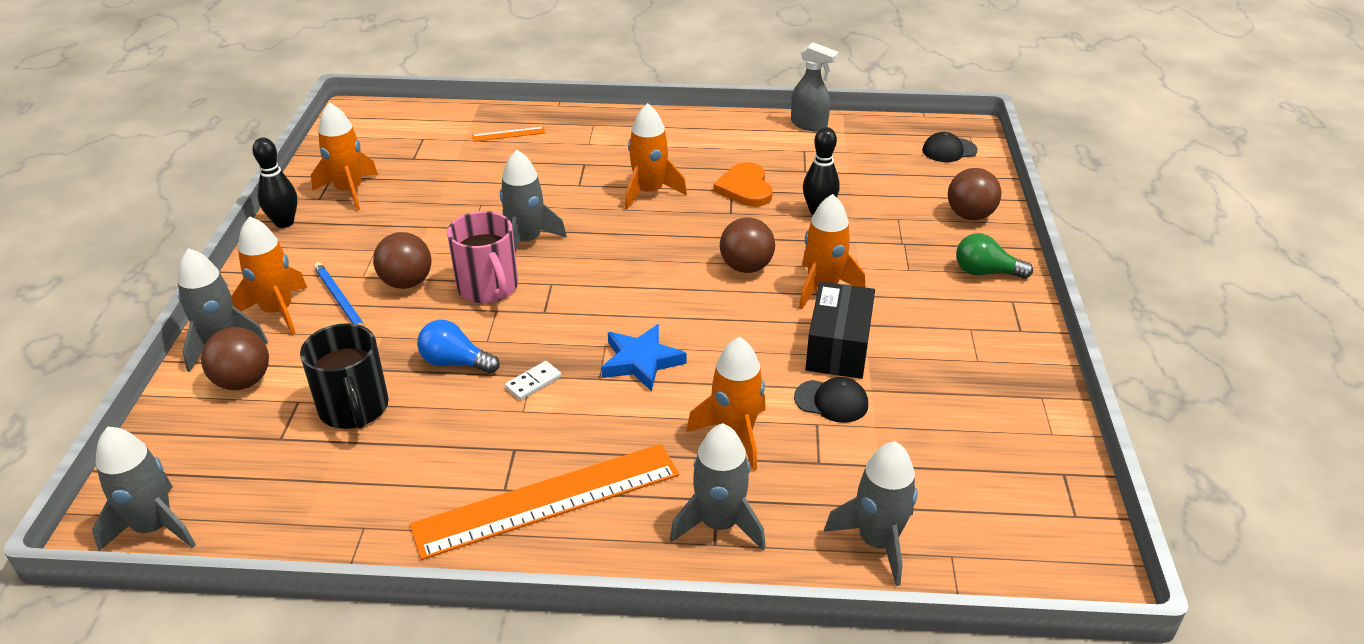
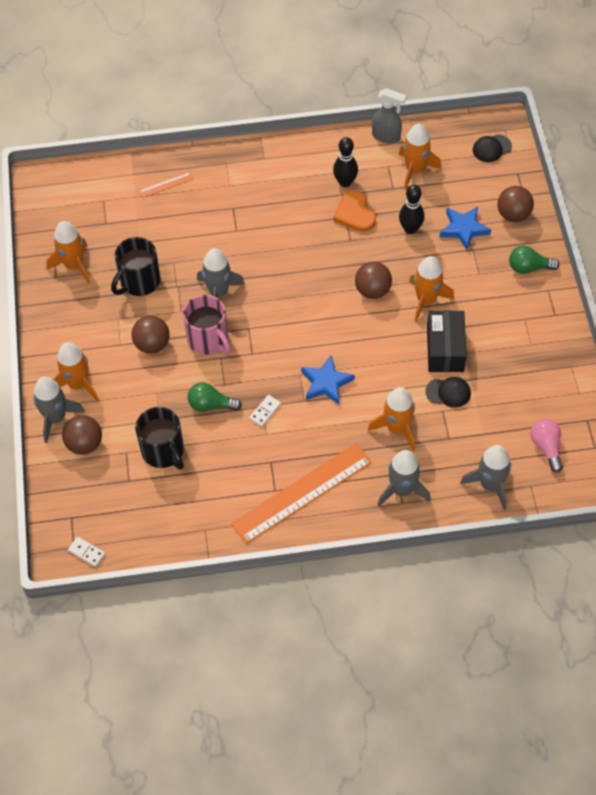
camera: 10 degrees left, 20 degrees up
grey rocket [92,427,196,551] -> white domino [68,537,105,567]
black bowling pin [252,137,297,228] -> black bowling pin moved to [333,137,358,187]
blue pencil [314,262,365,327] -> none
blue light bulb [417,320,500,374] -> green light bulb [188,382,242,412]
orange rocket [625,103,687,209] -> orange rocket moved to [399,124,441,190]
none -> black mug [111,237,160,296]
none -> blue star [440,207,491,250]
none -> pink light bulb [530,418,563,473]

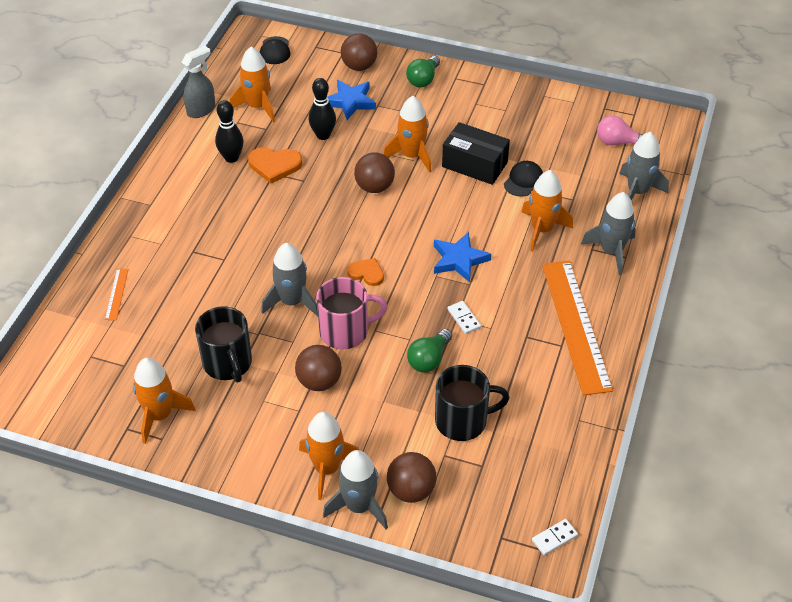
camera: 65 degrees left, 10 degrees down
none -> orange heart [347,258,384,286]

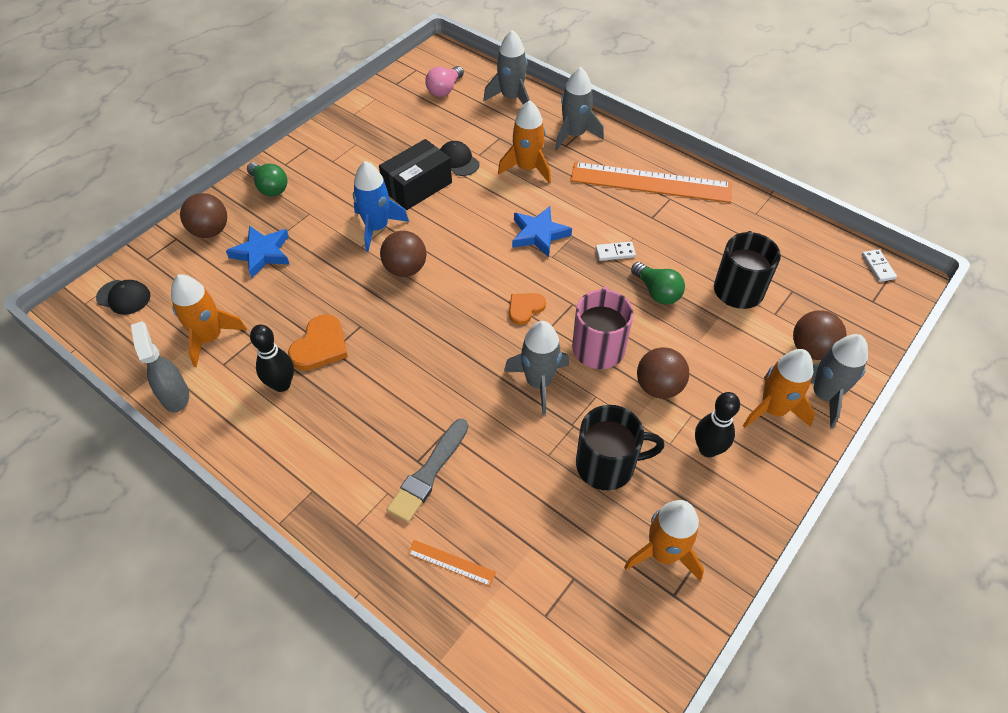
camera: 70 degrees left, 5 degrees up
black bowling pin [309,78,336,140] -> black bowling pin moved to [695,392,740,457]
orange rocket [383,96,432,173] -> blue rocket [353,161,409,252]
none -> grey brush [387,418,468,523]

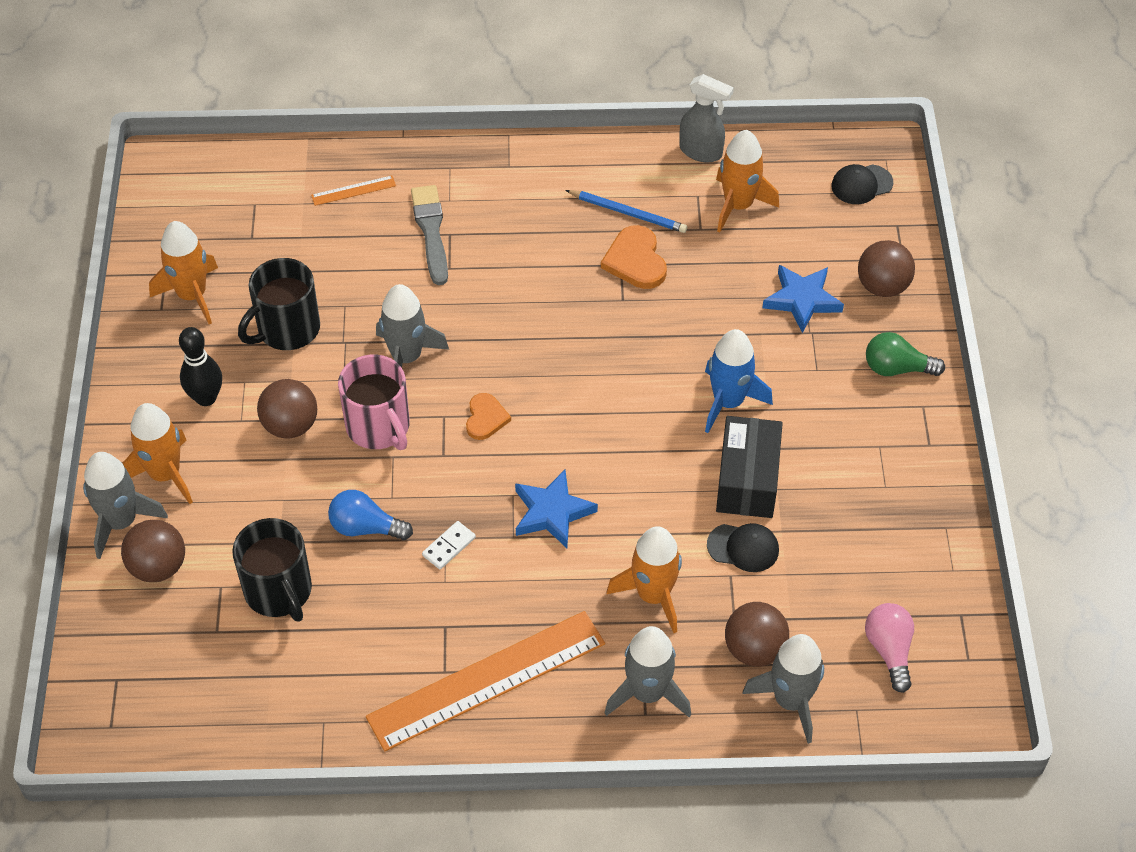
camera: 140 degrees right, 0 degrees up
black bowling pin [250,325,294,392] -> blue pencil [566,190,687,233]
brown ball [380,231,426,277] -> brown ball moved to [725,602,789,667]
green light bulb [631,262,685,305] -> blue light bulb [328,490,413,540]
white domino [862,249,897,282] -> none

